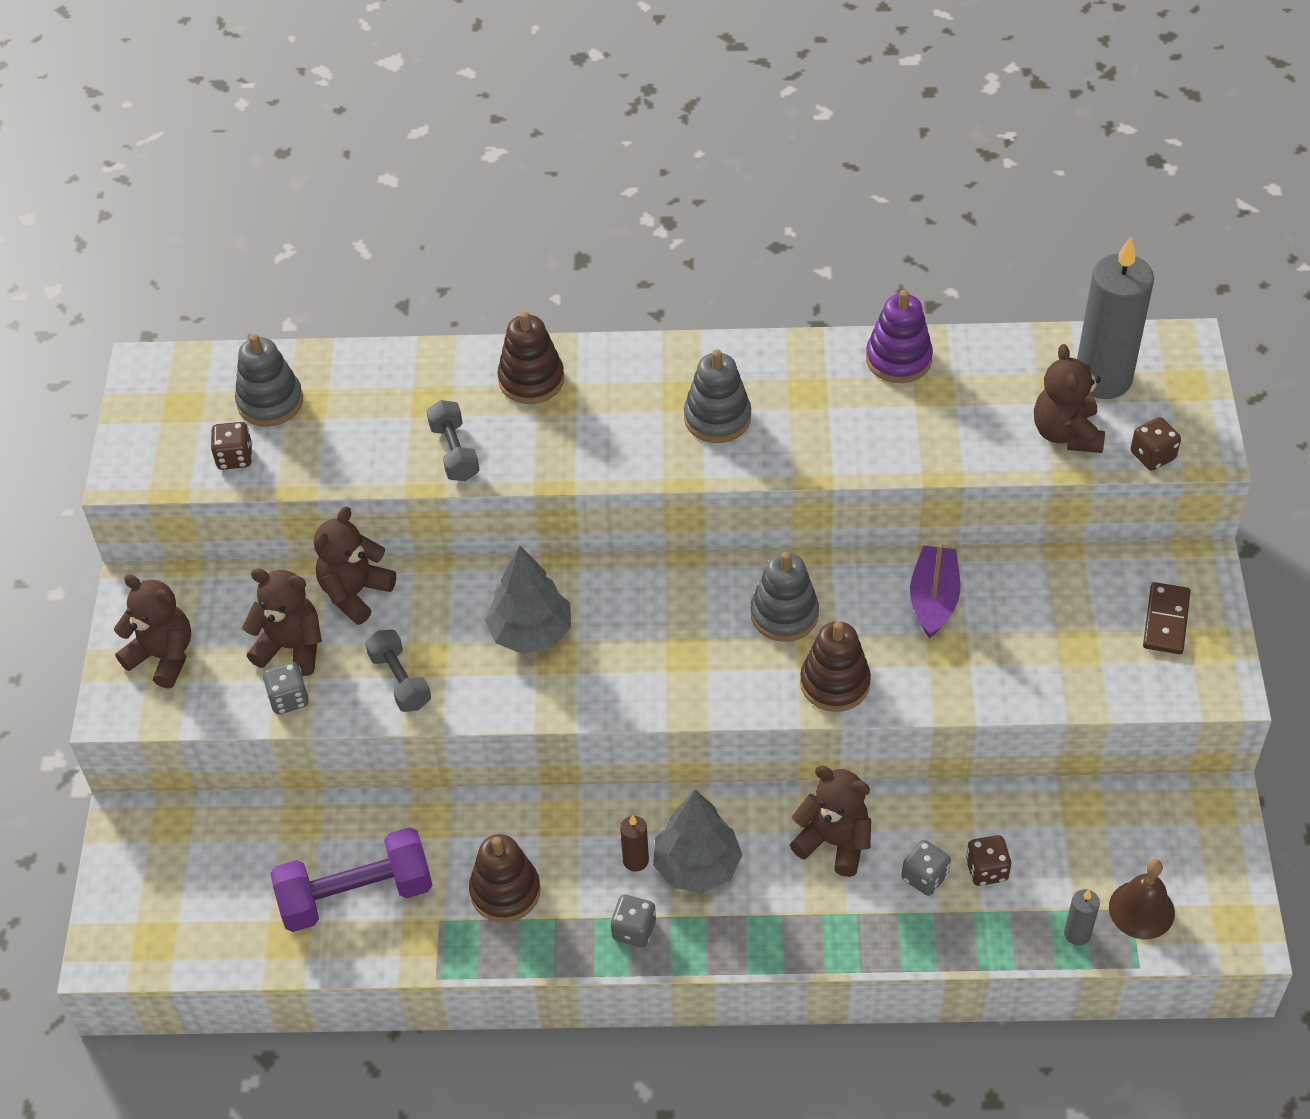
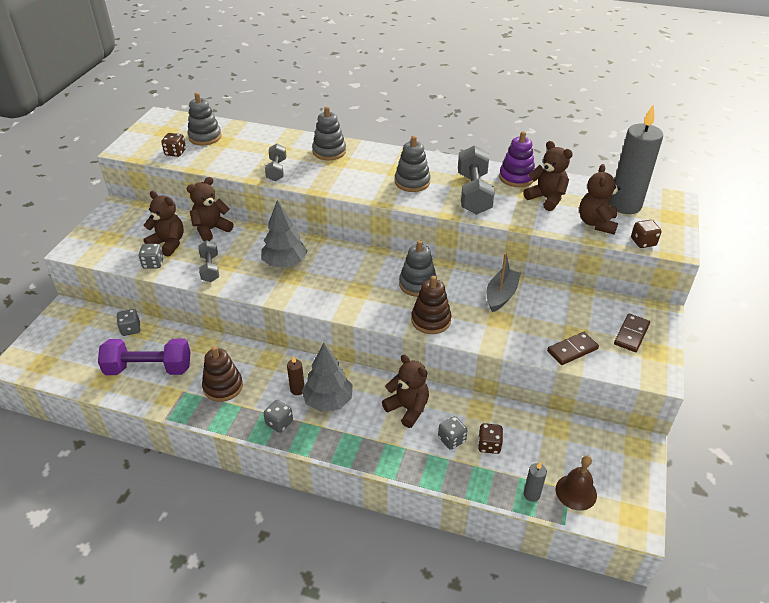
camera: 15 degrees right, 10 degrees down
brown teddy bear [114,575,191,689] -> brown teddy bear moved to [523,141,573,211]
brown stacking toy [497,311,564,404] -> grey stacking toy [312,106,346,160]
purple boat [910,544,960,639] -> grey boat [486,253,521,312]
none -> grey dice [116,309,141,336]
none -> grey dumbbell [458,145,495,215]
none -> brown domino [547,332,599,365]

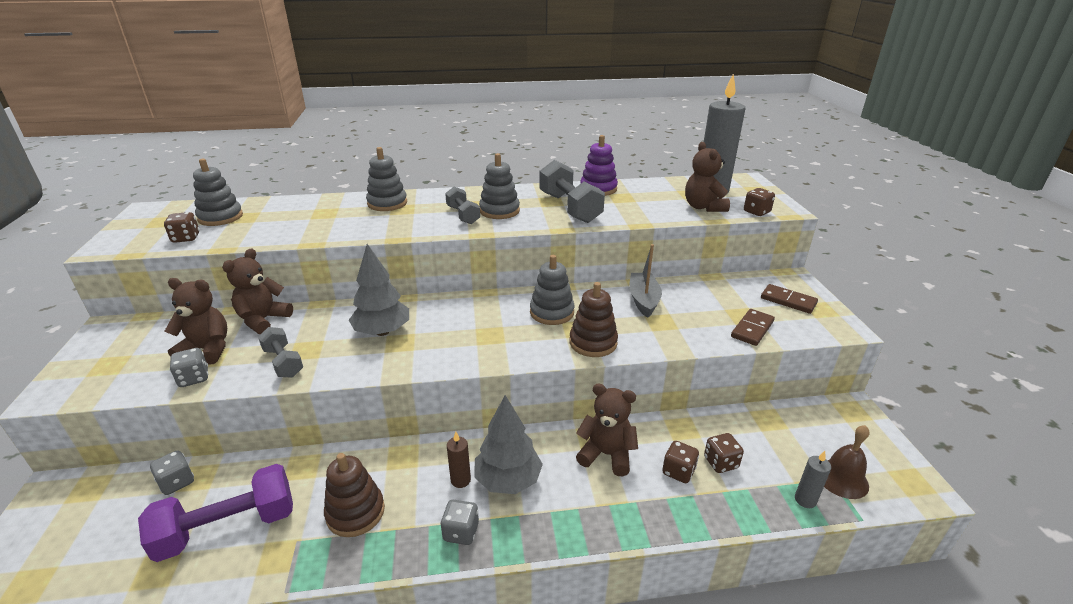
camera: 25 degrees left, 10 degrees down
grey dumbbell [265,144,287,181] -> grey dumbbell moved to [445,187,480,224]
grey dice [438,416,468,450] -> brown dice [662,441,699,483]
brown teddy bear [523,141,573,211] -> none
brown domino [614,314,650,352] -> brown domino turned 60 degrees counterclockwise [761,284,818,314]

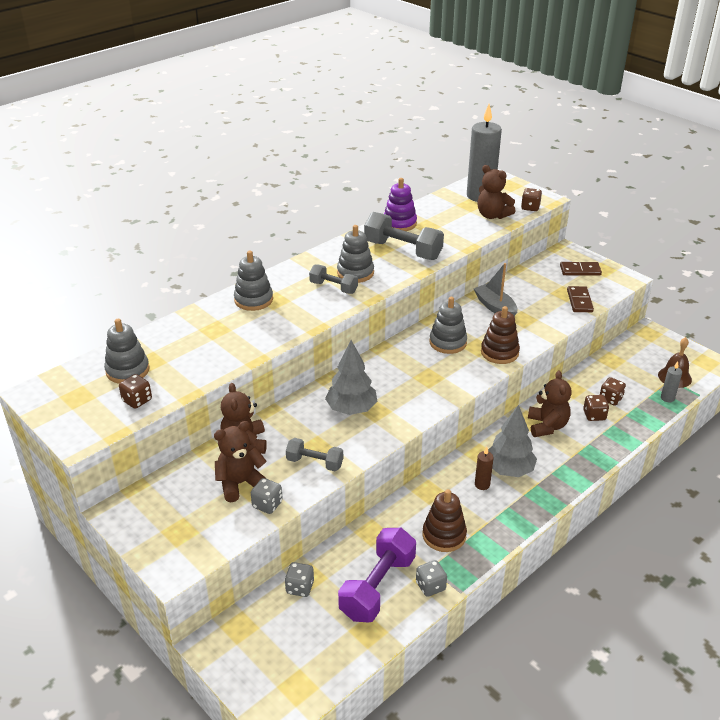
camera: 35 degrees left, 5 degrees up
grey dice [440,500,479,545] -> grey dice moved to [416,560,447,597]
brown teddy bear [576,384,638,476] -> brown teddy bear turned 105 degrees clockwise [528,371,572,437]

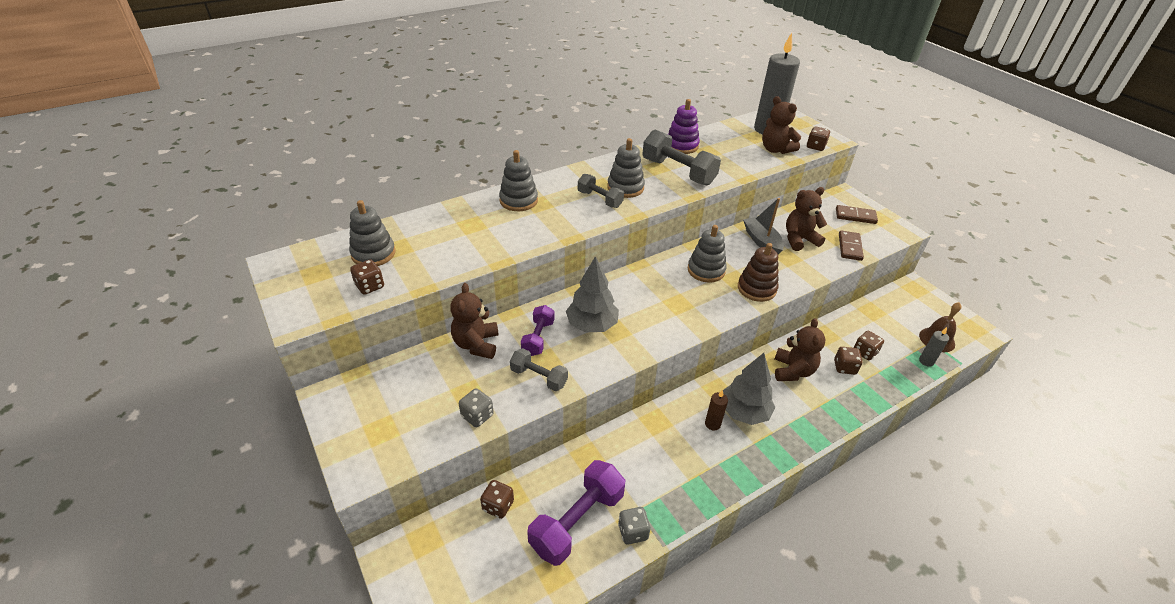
camera: 10 degrees right, 5 degrees up
brown teddy bear [214,421,267,502] -> brown teddy bear moved to [786,187,827,251]
grey dice [285,562,314,597] -> brown dice [480,480,514,519]
brown stacking toy [423,489,467,552] -> none
none -> purple dumbbell [521,305,555,356]

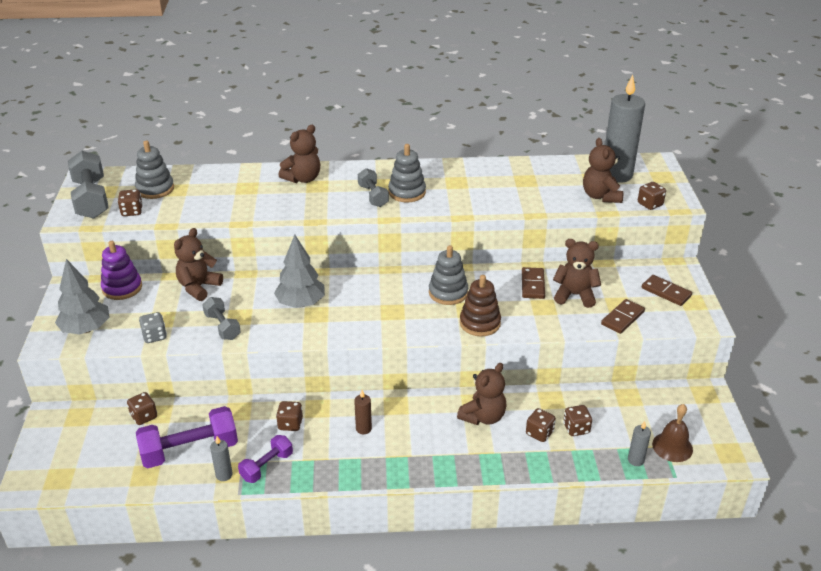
camera: 30 degrees right, 5 degrees down
grey stacking toy [499,150,538,211] -> brown teddy bear [278,125,320,183]
purple dumbbell [521,305,555,356] -> purple dumbbell moved to [238,435,293,483]
grey dice [618,507,650,545] -> grey candle [210,436,233,481]
grey dumbbell [642,130,721,185] -> grey dumbbell moved to [68,151,109,219]
purple stacking toy [668,99,700,154] -> purple stacking toy moved to [101,241,142,300]
grey tree [723,353,776,425] -> grey tree moved to [55,259,109,334]
grey boat [743,198,784,254] -> brown domino [522,267,545,299]
none -> brown dice [276,401,303,431]

